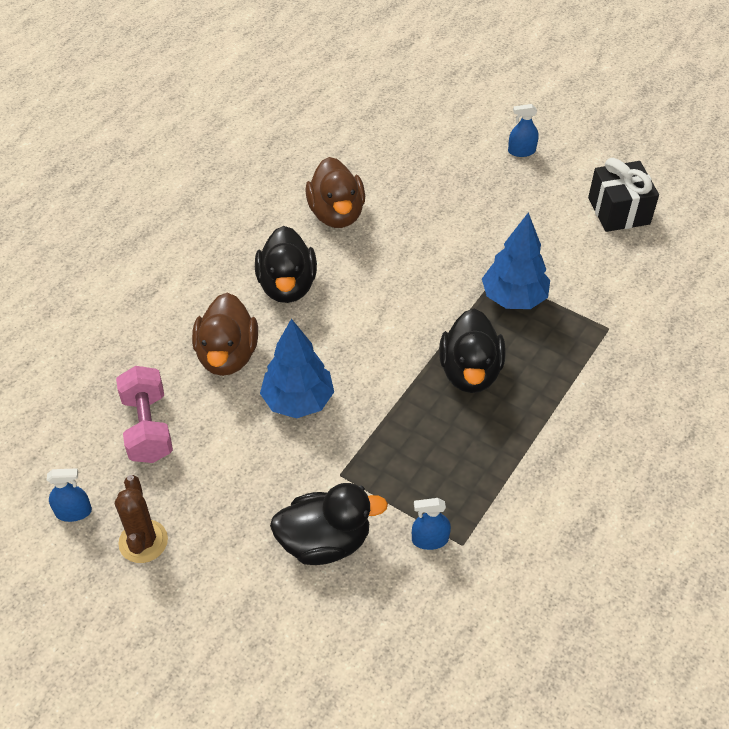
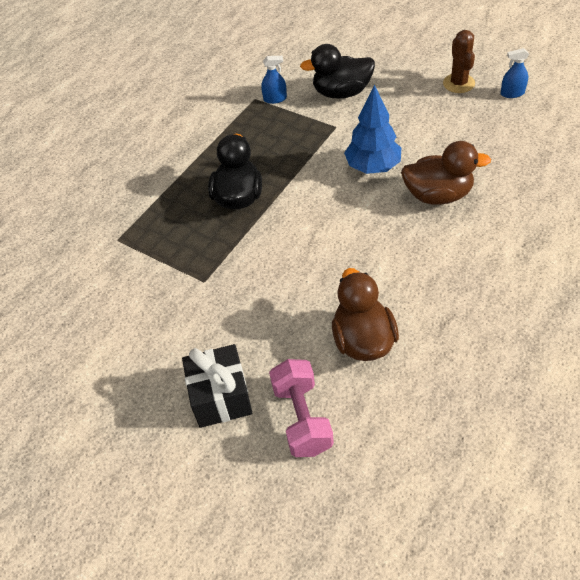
camera: 175 degrees left, 0 degrees up
pink dumbbell [116,366,173,463] -> pink dumbbell moved to [269,359,334,457]
brown duck [192,293,258,376] -> brown duck turned 90 degrees clockwise [401,141,491,205]
black duck [255,226,317,303] -> none
blue tree [482,212,550,309] -> none
blue spray bottle [508,104,538,157] -> none
black gift [588,158,659,232] -> black gift moved to [182,344,252,428]

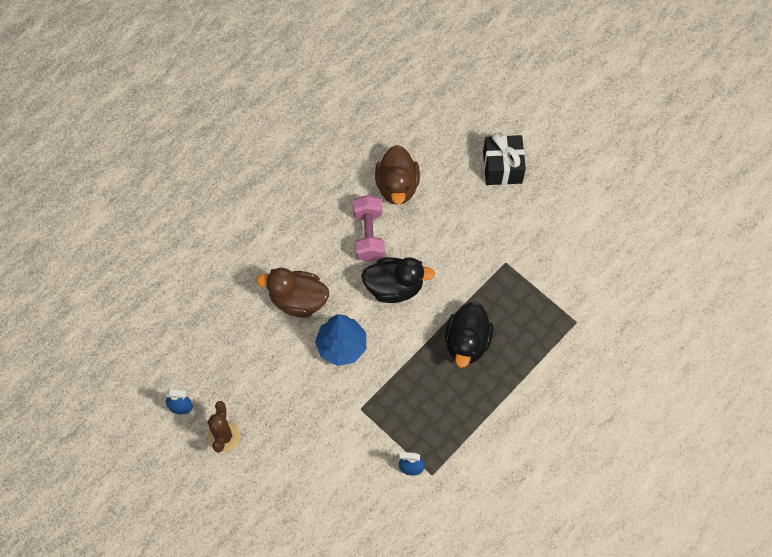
camera: 175 degrees left, 15 degrees up
pink dumbbell [269,359,334,457] -> pink dumbbell moved to [353,195,385,262]
black duck [300,44,375,98] -> black duck moved to [361,257,435,303]

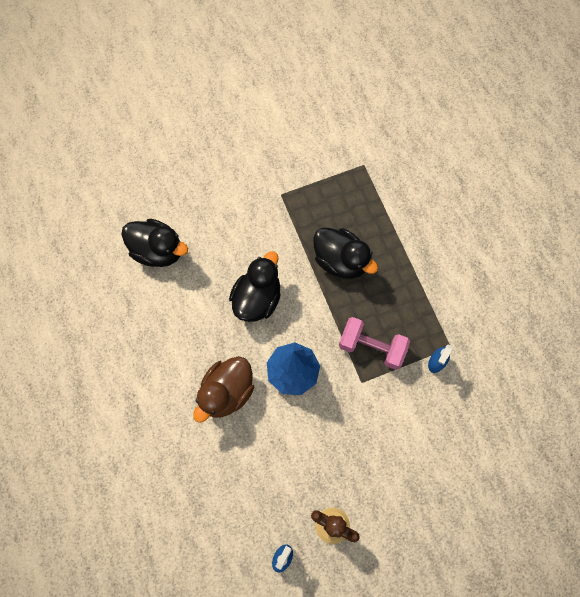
camera: 65 degrees left, 5 degrees up
pink dumbbell [353,195,385,262] -> pink dumbbell moved to [339,317,410,370]
brown duck [375,145,420,205] -> black duck [121,219,188,267]
black gift [483,133,526,185] -> none

